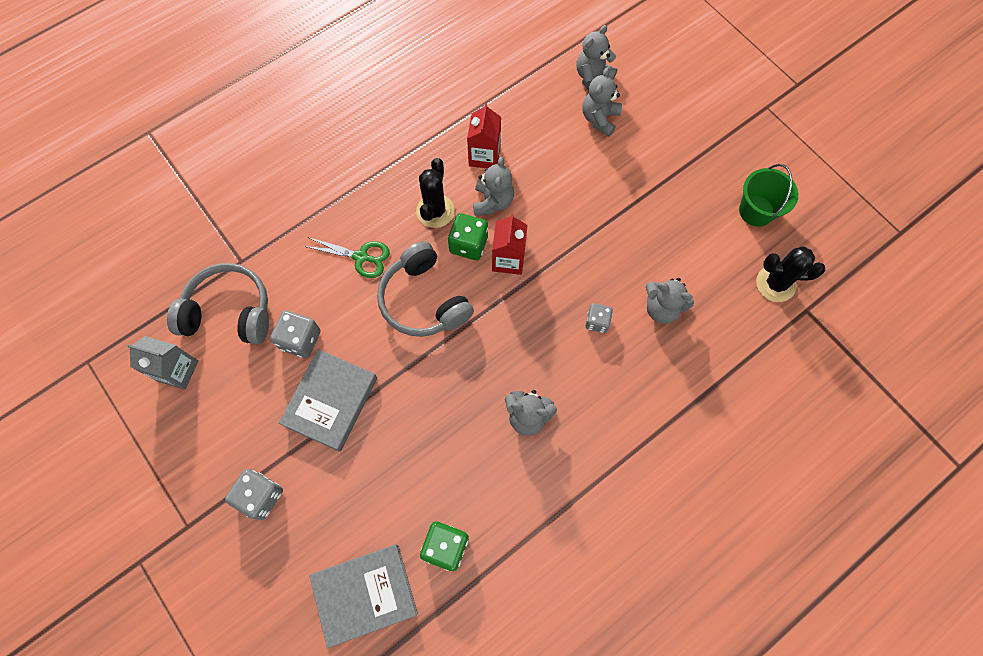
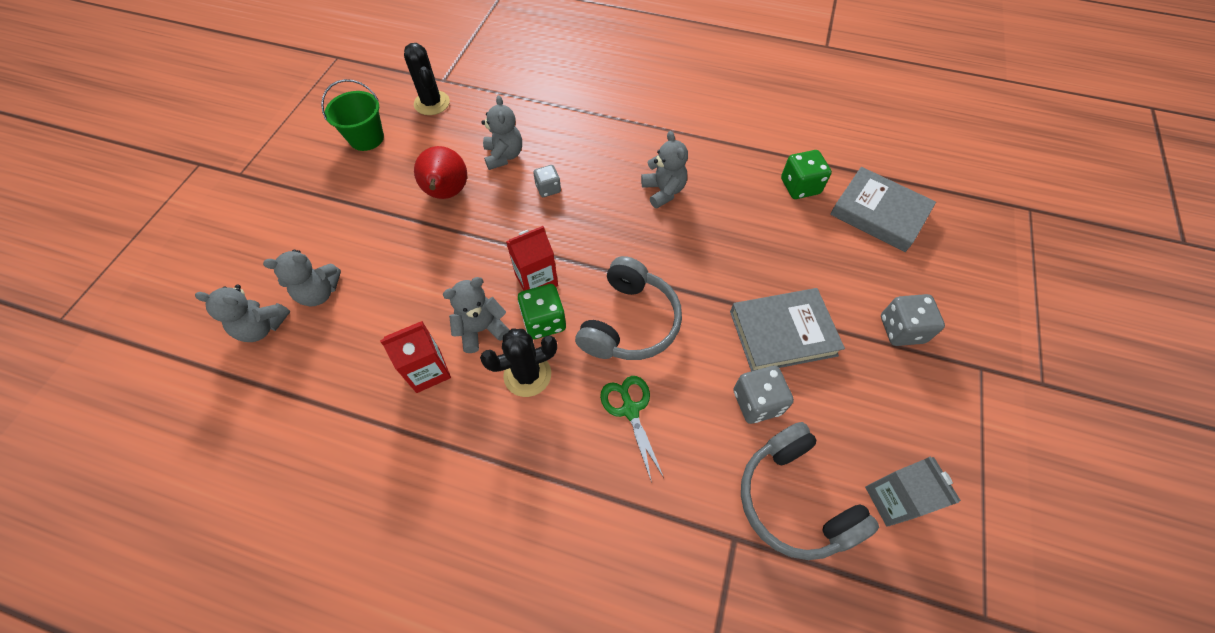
camera: 125 degrees left, 10 degrees down
none -> red pear [414,146,467,199]

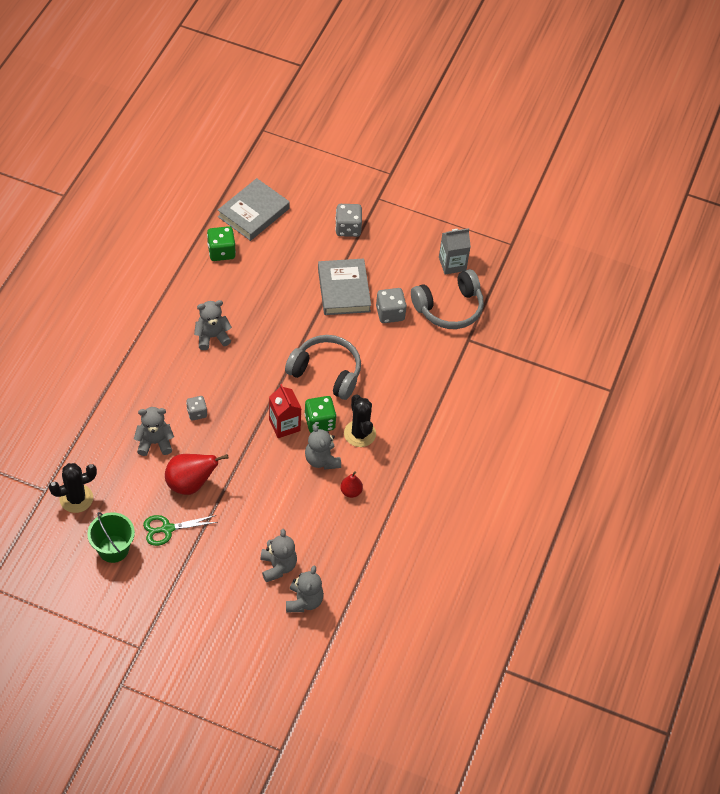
camera: 90 degrees left, 5 degrees down
red carton [380,321,451,393] -> red pear [340,471,363,498]
green scissors [600,376,664,483] -> green scissors moved to [143,515,218,546]

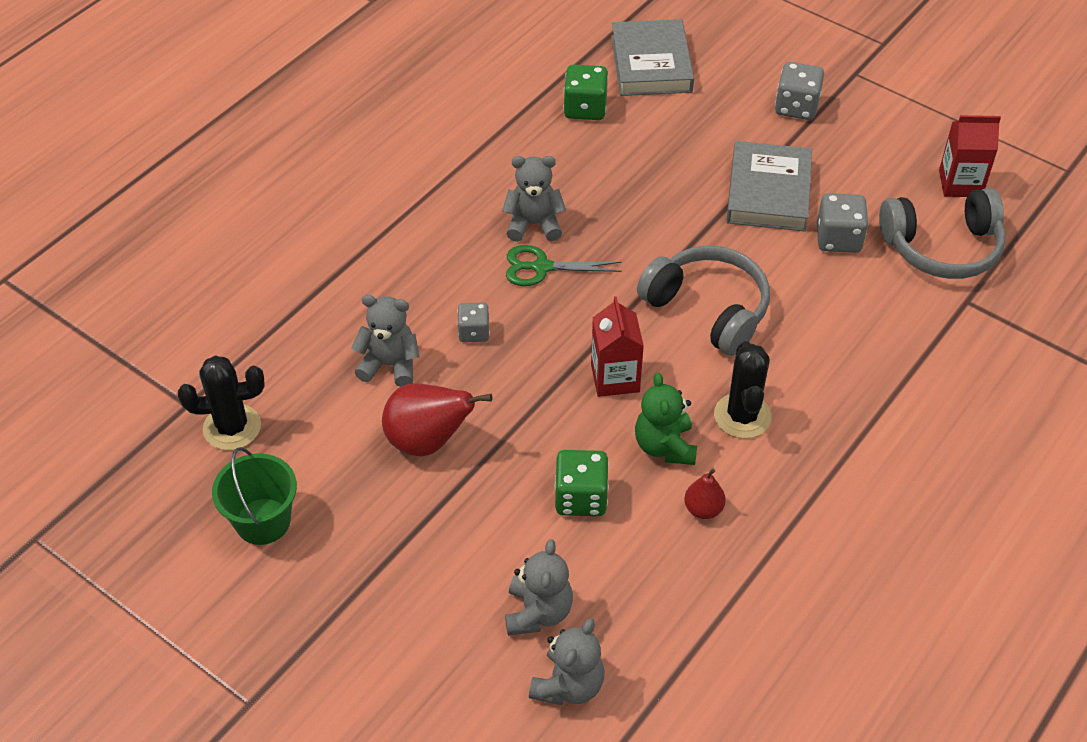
camera: 20 degrees right, 5 degrees down
green scissors [143,515,218,546] -> green scissors moved to [506,245,622,286]
grey book [218,178,290,241] -> grey book turned 60 degrees counterclockwise [611,19,694,96]
green dice [304,396,336,433] -> green dice moved to [555,450,609,516]
grey teddy bear [305,424,341,470] -> green teddy bear [635,373,697,465]
grey carton [439,228,471,274] -> red carton [939,115,1001,197]

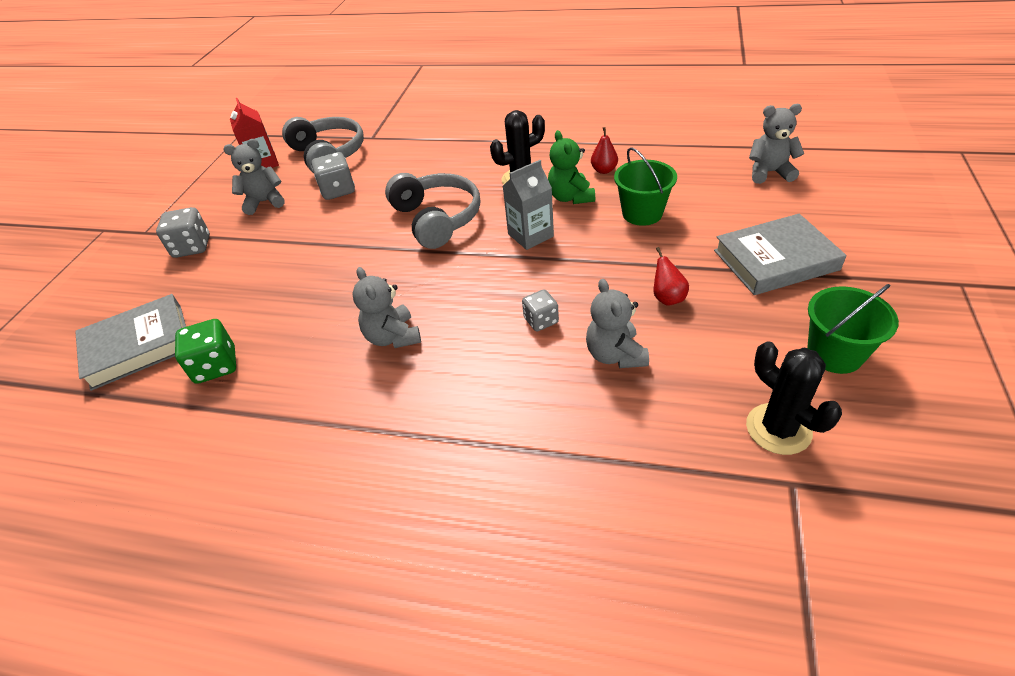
camera: 110 degrees left, 5 degrees down
red pear [382,383,492,456] -> red pear [654,247,689,306], size x0.54
grey teddy bear [505,539,573,636] -> grey teddy bear moved to [224,139,285,215]
green scissors [506,245,622,286] -> none
green dice [555,450,609,516] -> green bucket [614,147,677,226]
red carton [591,296,644,397] -> grey carton [503,160,554,250]
green teddy bear [635,373,697,465] -> green teddy bear turned 105 degrees clockwise [548,130,595,204]
grey headphones [637,245,770,356] -> grey headphones turned 135 degrees clockwise [385,173,480,249]
grey book [726,141,812,231] -> grey book moved to [714,214,847,295]

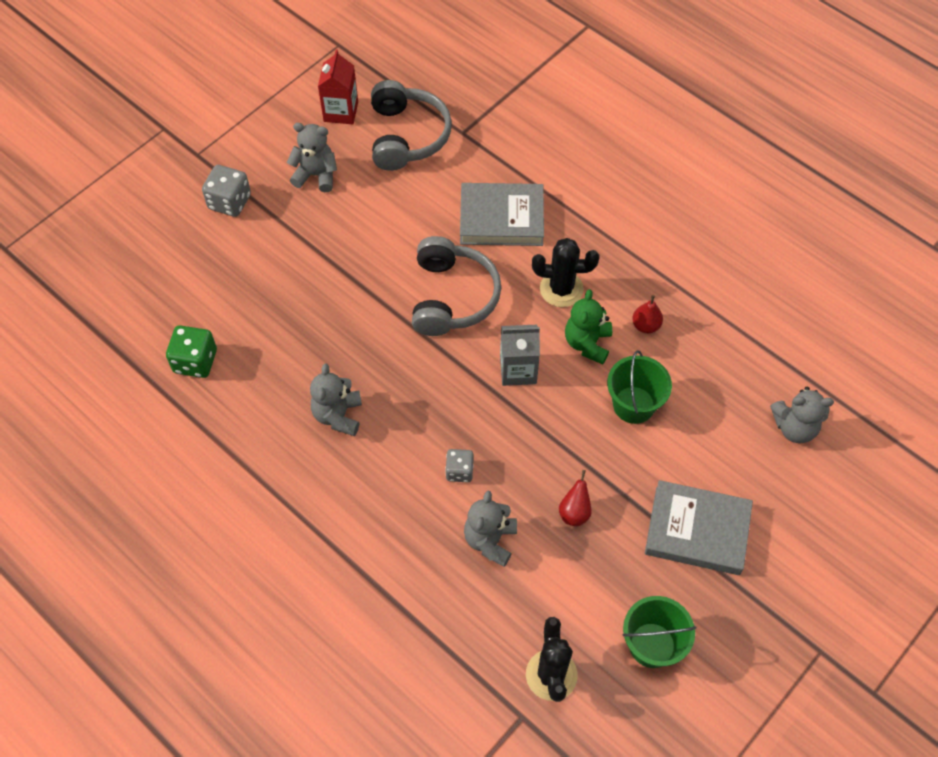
camera: 25 degrees right, 15 degrees up
grey book [75,294,186,391] -> grey book moved to [460,183,544,246]
grey dice [311,152,355,200] -> none
grey teddy bear [749,104,804,184] -> grey teddy bear turned 150 degrees clockwise [770,387,834,443]

